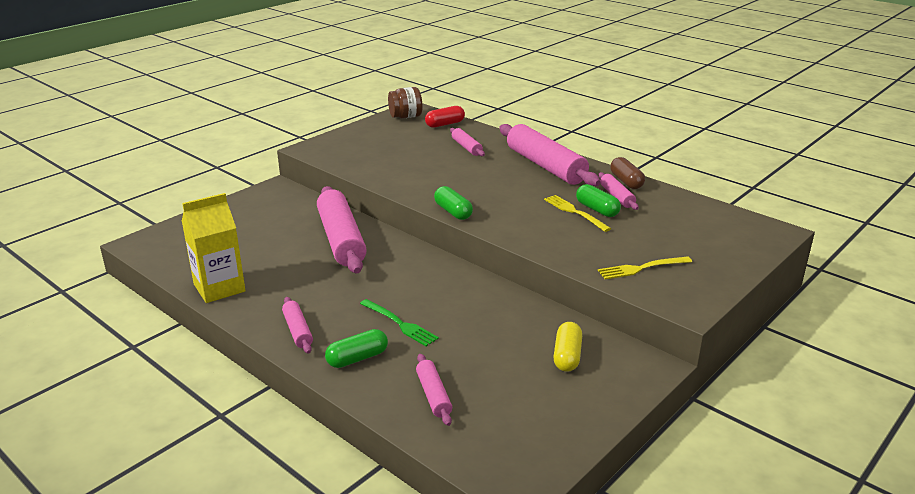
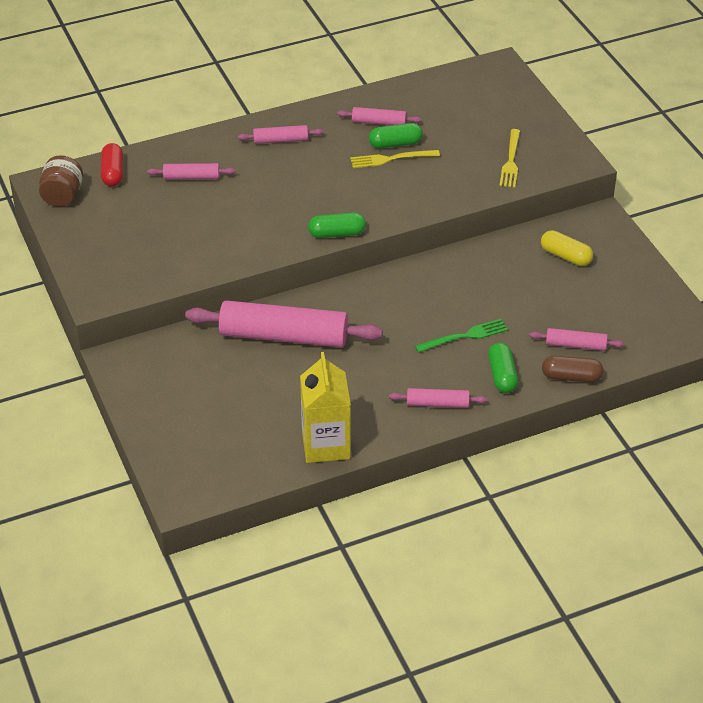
camera: 65 degrees left, 15 degrees up
pink rolling pin [499,124,601,186] -> pink rolling pin [238,125,324,144], size x0.48
brown capsule [610,157,645,189] -> brown capsule moved to [542,356,604,382]

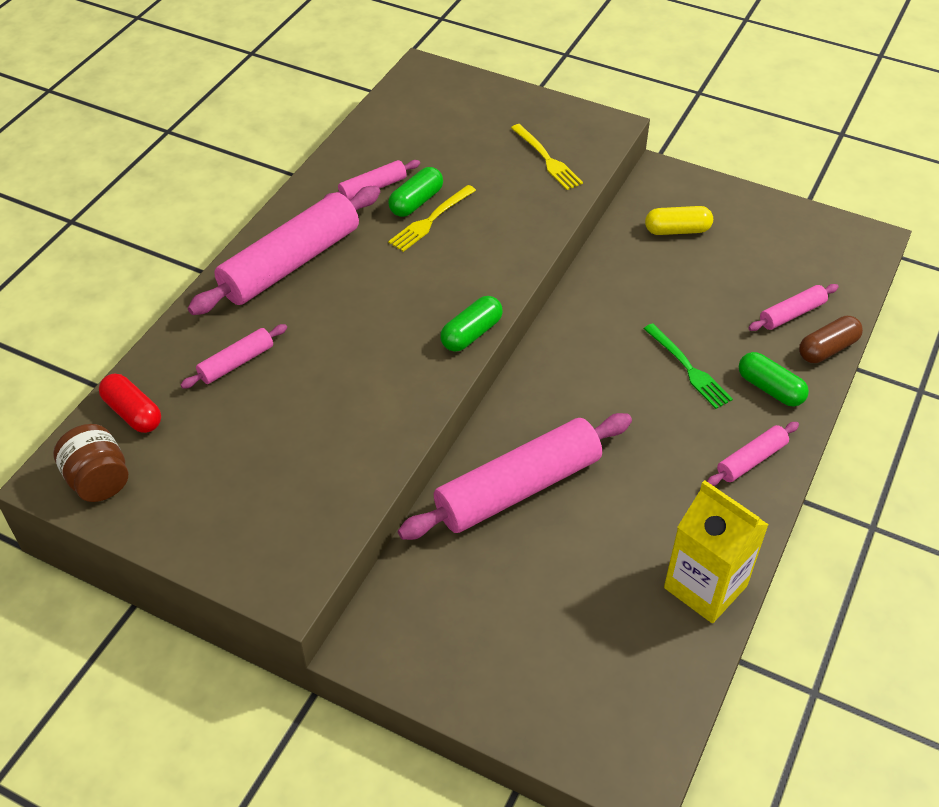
camera: 40 degrees left, 5 degrees up
pink rolling pin [238,125,324,144] -> pink rolling pin [188,186,380,315], size x2.10
green fork [415,319,508,353] -> green fork turned 120 degrees clockwise [644,323,733,409]

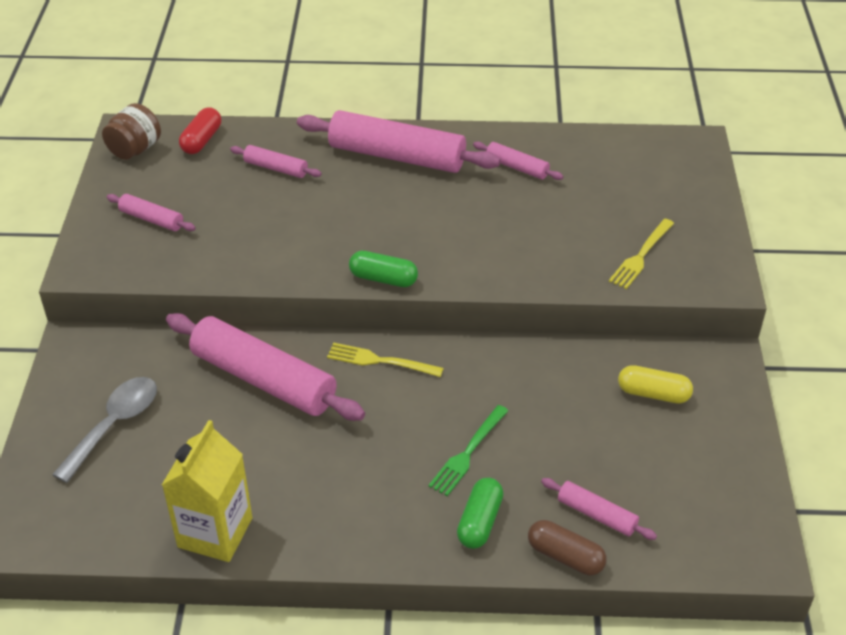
camera: 65 degrees right, 5 degrees down
green capsule [388,167,443,217] -> none
yellow fork [388,185,476,252] -> yellow fork moved to [327,343,444,377]
yellow capsule [645,206,713,235] -> yellow capsule turned 45 degrees counterclockwise [618,365,693,404]
pink rolling pin [707,422,799,486] -> pink rolling pin moved to [107,194,196,231]
none -> grey spoon [52,377,157,483]

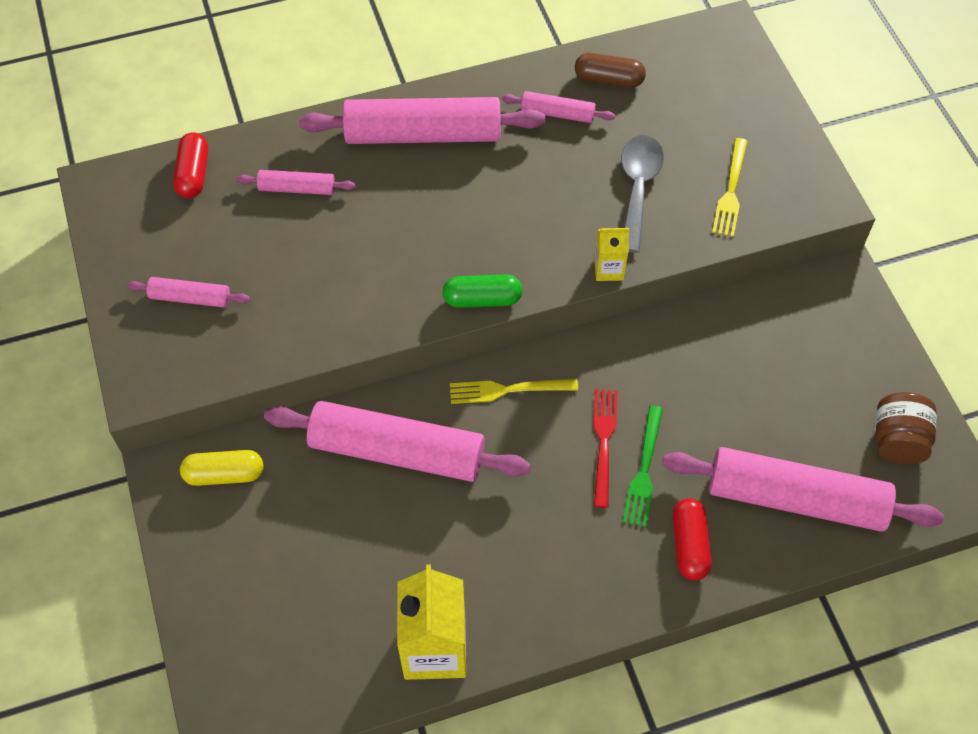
camera: 20 degrees left, 15 degrees up
grey spoon [52,377,157,483] -> grey spoon moved to [621,135,664,253]
brown jar [102,103,161,160] -> brown jar moved to [876,392,937,464]
green capsule [457,478,504,549] -> red capsule [673,498,712,581]
brown capsule [528,520,606,575] -> brown capsule moved to [575,53,646,88]
pink rolling pin [541,478,657,540] -> pink rolling pin [662,447,944,532], size x2.10
yellow capsule [618,365,693,404] -> yellow capsule moved to [180,450,263,486]
none -> red fork [593,389,618,508]
none -> yellow carton [594,228,629,281]

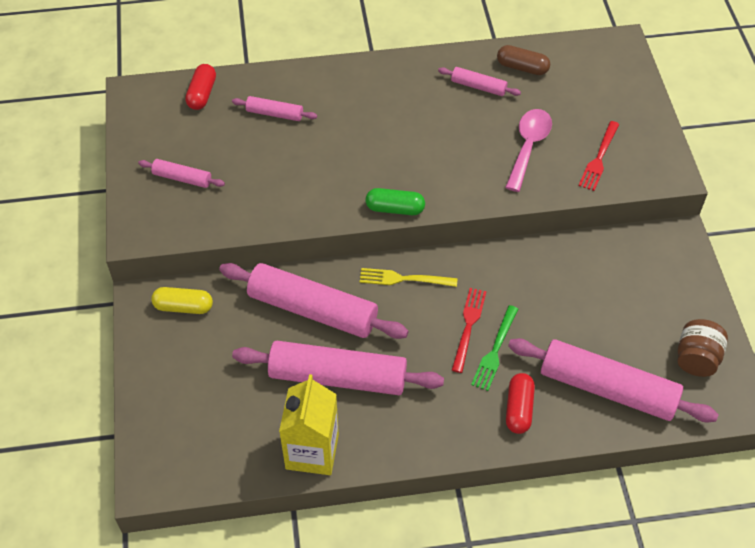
camera: 10 degrees right, 5 degrees down
pink rolling pin [299,97,545,144] -> pink rolling pin moved to [232,341,444,395]
yellow carton [594,228,629,281] -> none
grey spoon [621,135,664,253] -> pink spoon [505,109,552,192]
yellow fork [712,138,748,237] -> red fork [579,121,619,191]

